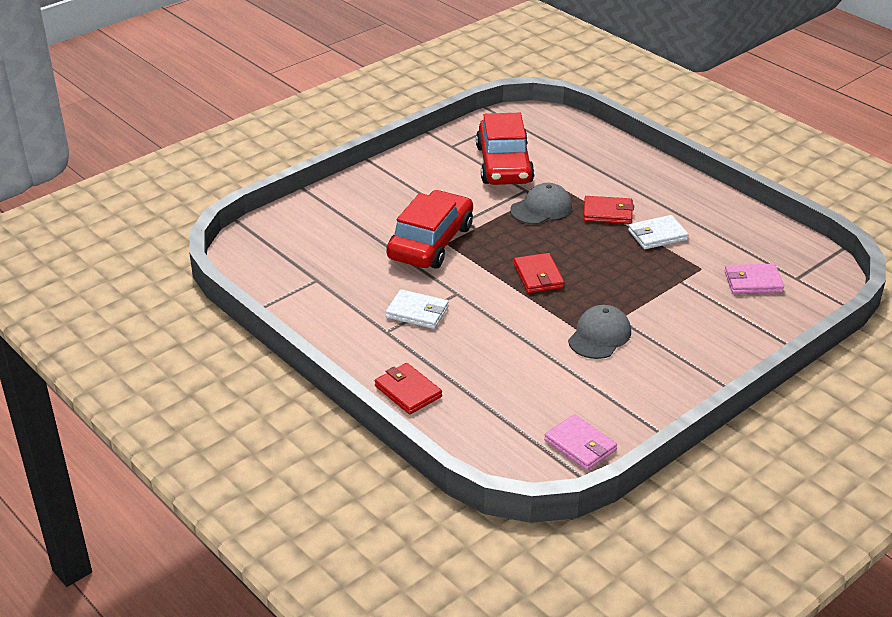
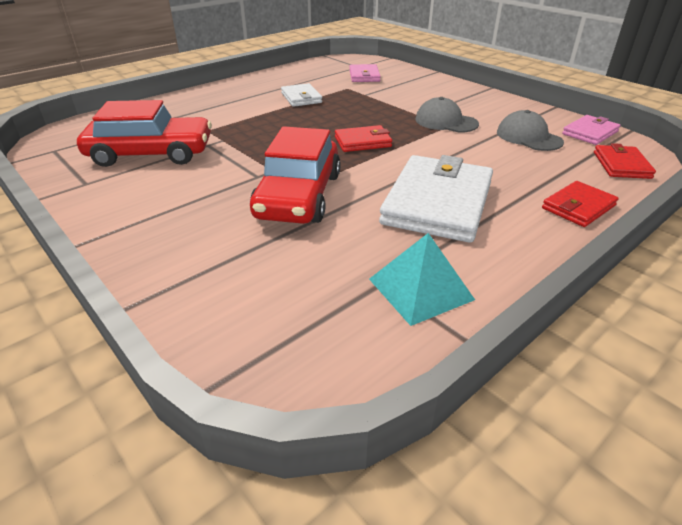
camera: 90 degrees left, 0 degrees up
red car [386,190,473,268] -> red car turned 105 degrees counterclockwise [250,126,341,224]
white wallet [386,289,449,329] -> white wallet [379,155,493,243], size x1.92
grey cap [510,183,572,224] -> grey cap moved to [497,110,564,151]
red wallet [583,196,634,224] -> red wallet moved to [594,143,656,179]
none -> turquoise pyramid [369,233,475,326]

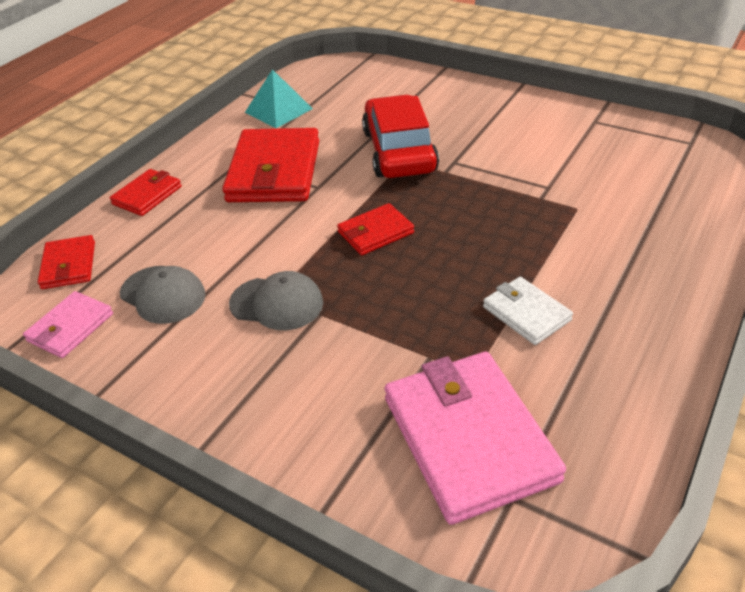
camera: 165 degrees right, 5 degrees up
red car [77,100,212,167] -> none
pink wallet [349,64,381,82] -> pink wallet [385,352,566,525], size x1.92
white wallet [379,155,493,243] -> red wallet [222,128,319,202]

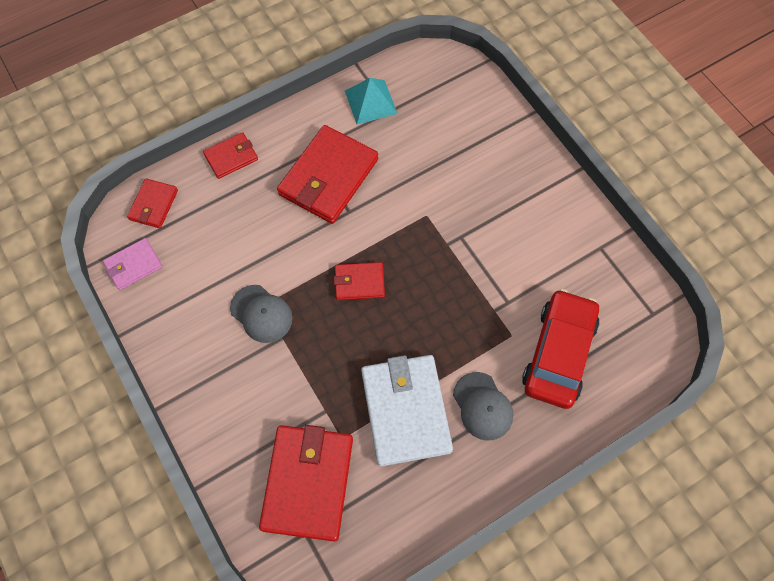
camera: 25 degrees right, 25 degrees up
grey cap [120,266,206,324] -> grey cap moved to [453,372,513,441]
red car [362,95,439,178] -> red car moved to [522,289,599,409]
pink wallet [385,352,566,525] -> red wallet [259,425,353,542]
white wallet [483,277,573,345] -> white wallet [361,355,453,467], size x1.92

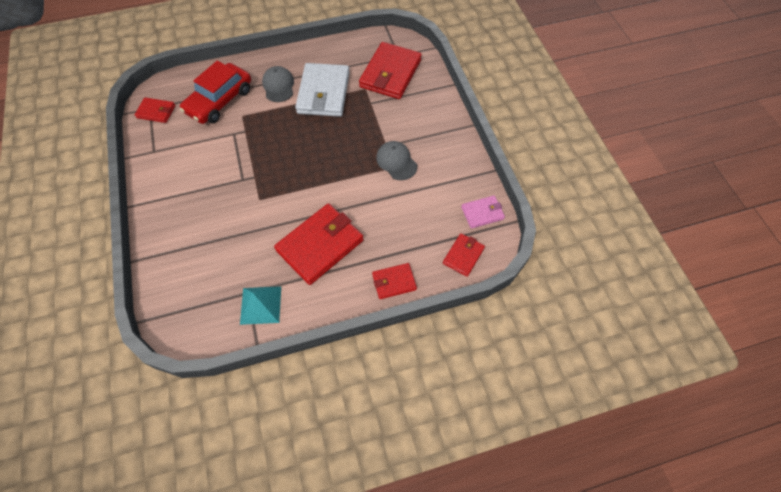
camera: 165 degrees left, 5 degrees down
red wallet [334,262,385,300] -> red wallet moved to [135,97,175,123]

